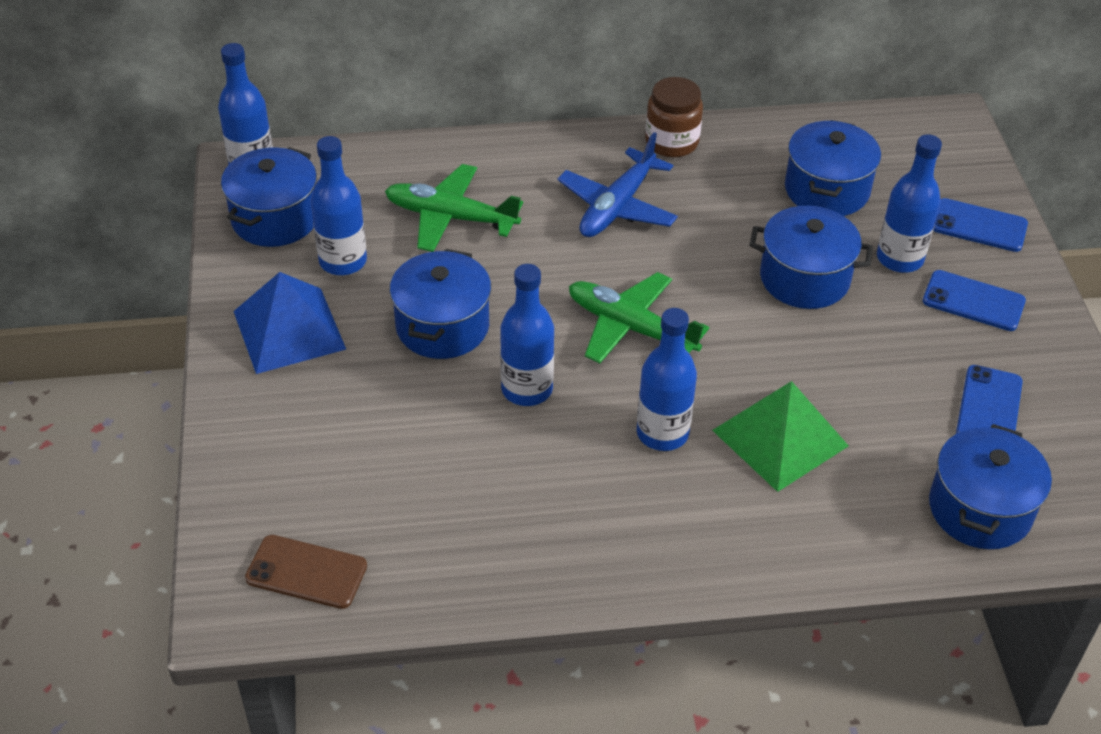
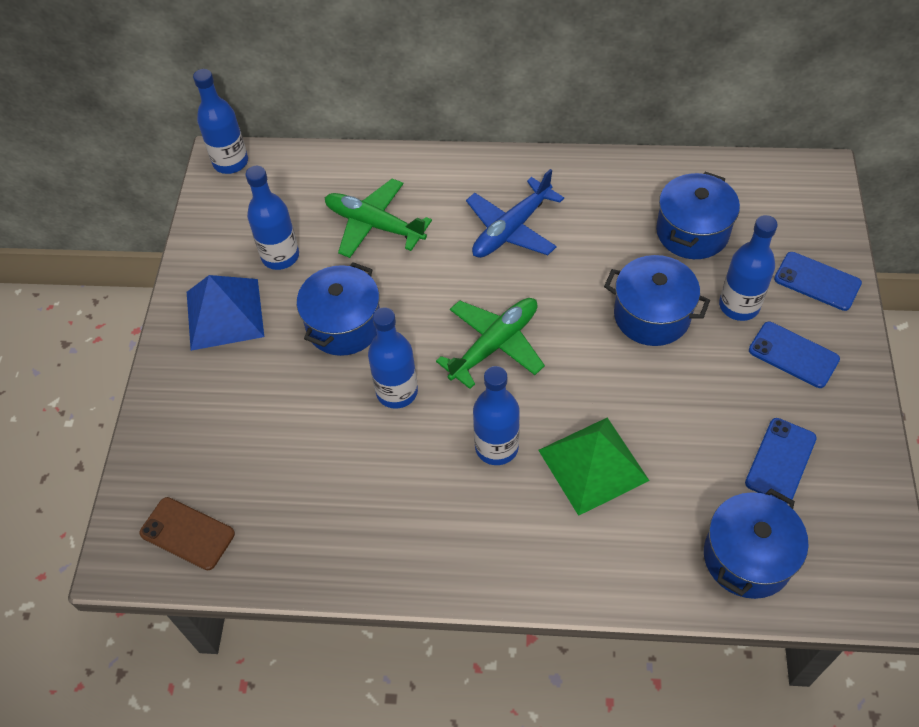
camera: 15 degrees right, 10 degrees up
blue pot [221,147,317,247] -> none
green plane [569,272,709,364] -> green plane turned 90 degrees clockwise [436,298,545,389]
brown jar [645,77,703,157] -> none

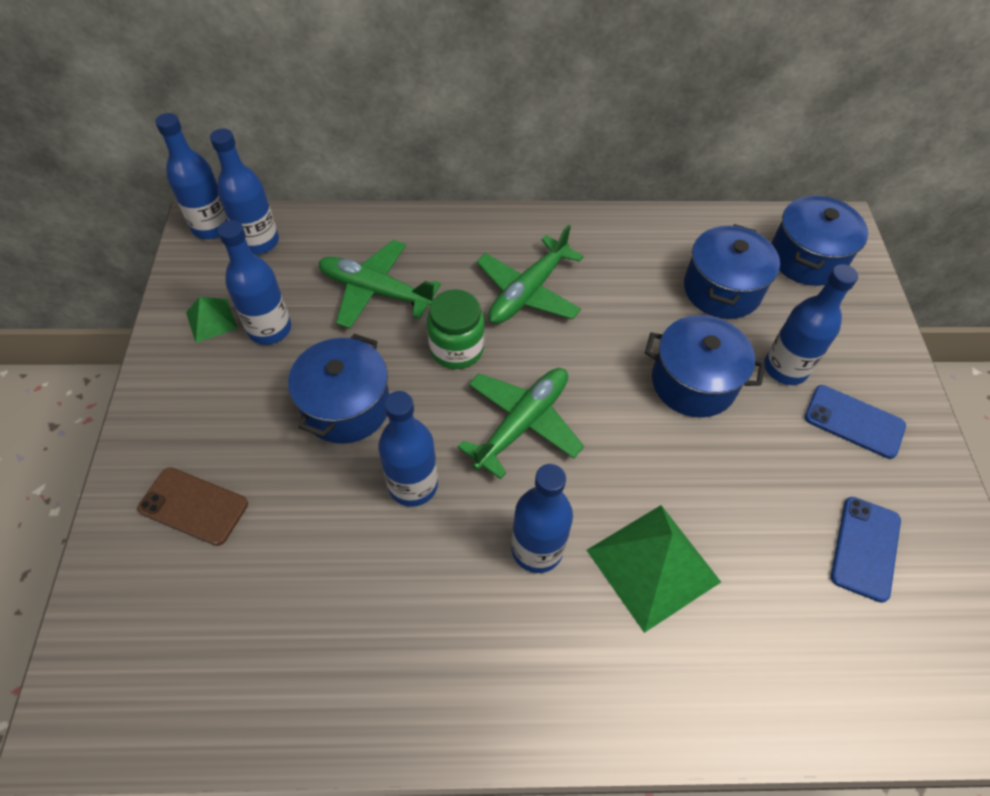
camera: 10 degrees left, 0 degrees up
brown phone [139,497,235,570] -> brown phone moved to [137,467,248,546]
blue pyramid [187,275,264,351] -> none
blue plane [466,169,564,258] -> green plane [476,225,584,324]
blue pot [704,489,809,599] -> blue pot moved to [771,196,868,286]
blue phone [774,252,862,311] -> none
none -> green pyramid [186,297,238,343]
none -> blue bottle [210,128,279,255]
none -> green jar [427,289,485,369]

